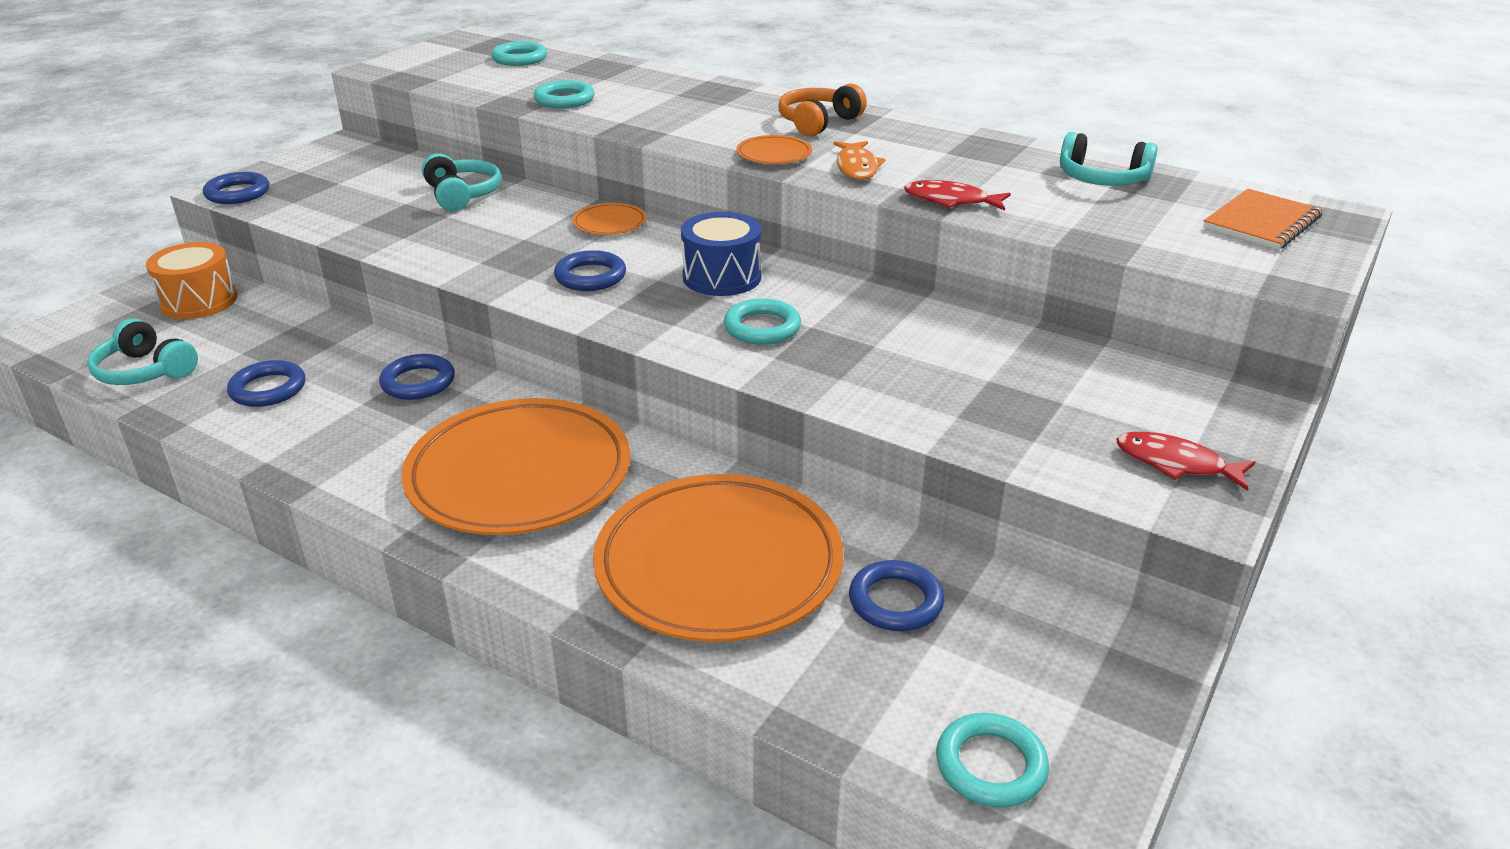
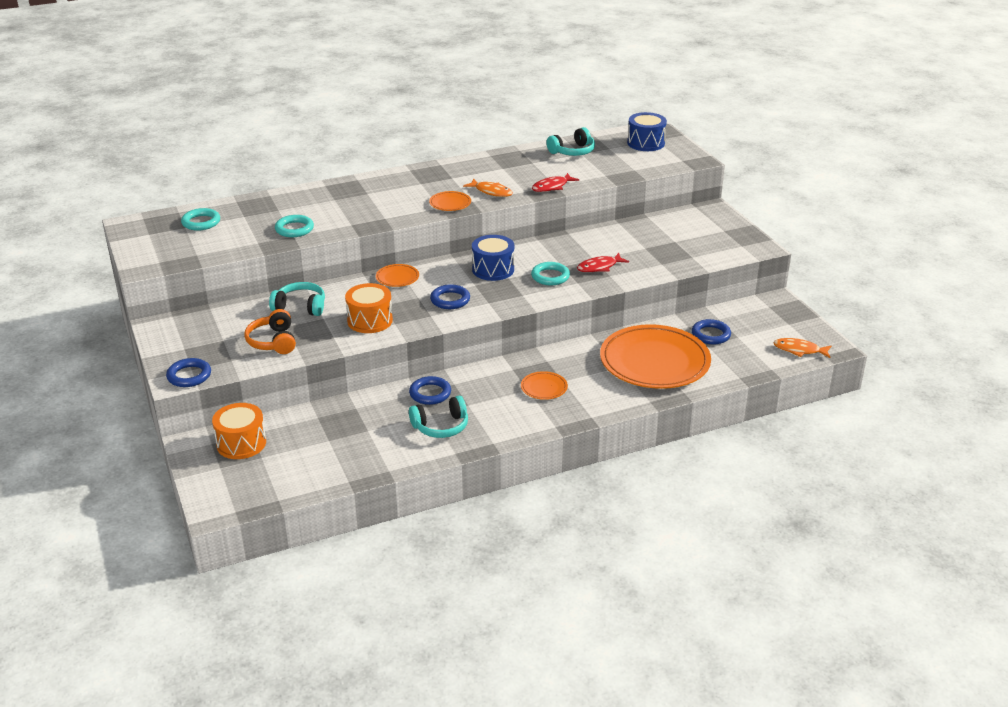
camera: 55 degrees left, 0 degrees up
turquoise headphones [87,319,198,385] -> turquoise headphones moved to [409,396,468,438]
blue ring [227,360,305,407] -> none
orange plate [402,398,630,535] -> orange plate [521,371,568,400], size x0.41
orange headphones [778,84,867,137] -> orange headphones moved to [244,309,296,354]
turquoise ring [936,713,1049,808] -> orange fish [773,338,831,358]
red fish [1117,432,1255,491] -> red fish moved to [577,253,629,272]
orange notebook [1203,189,1323,250] -> blue drum [627,112,667,151]
none -> orange drum [345,283,393,333]

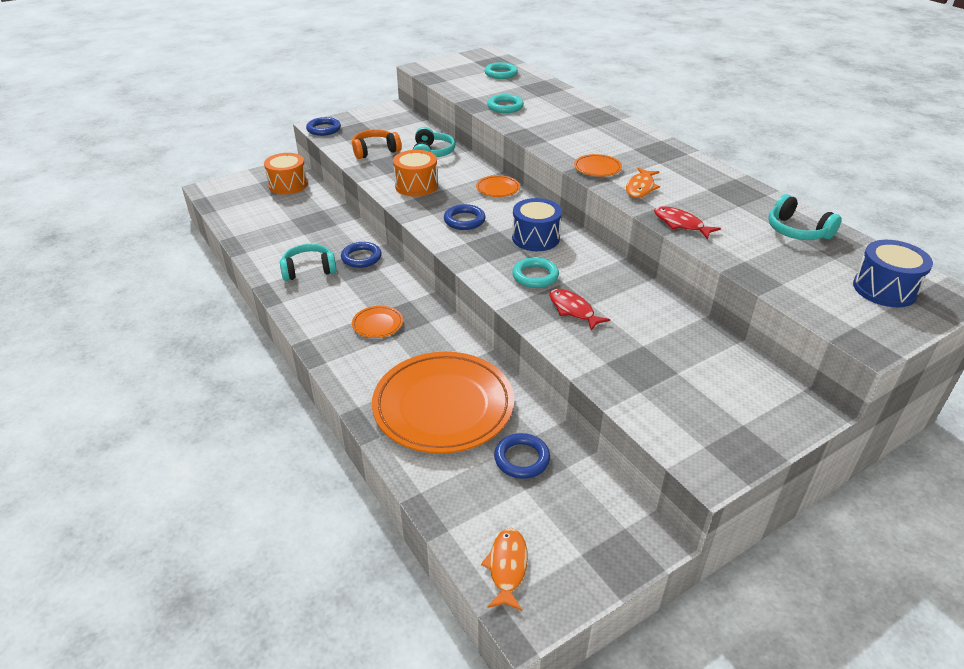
camera: 80 degrees right, 5 degrees up
turquoise headphones [409,396,468,438] -> turquoise headphones turned 105 degrees clockwise [280,244,337,281]

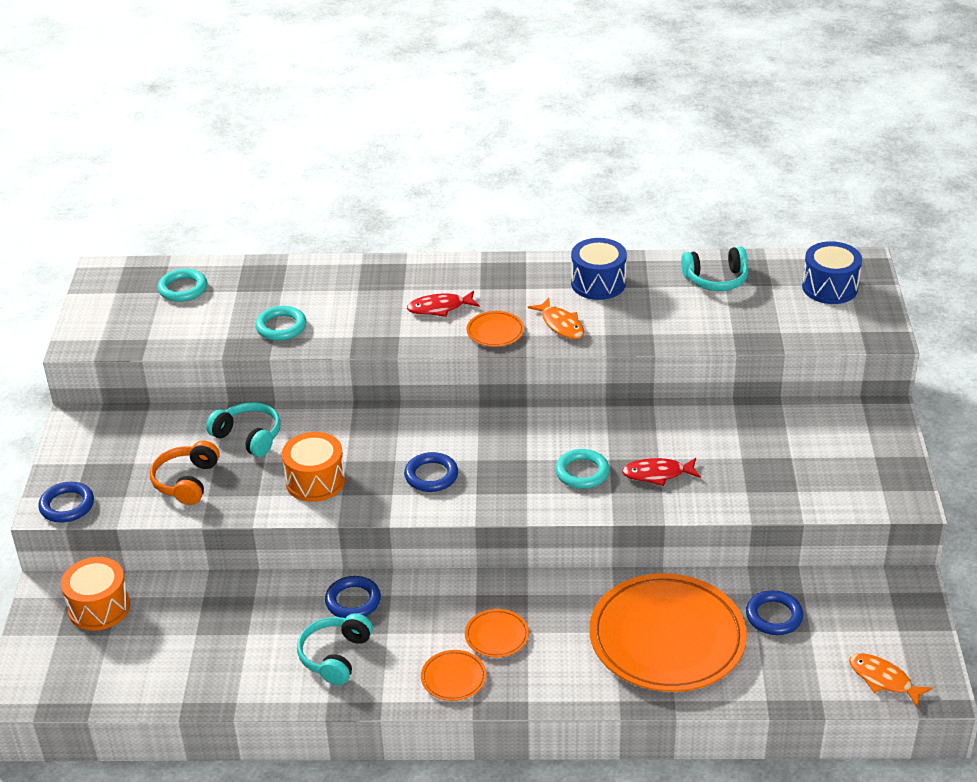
camera: 55 degrees left, 0 degrees up
orange plate [476,175,520,197] -> orange plate moved to [421,650,487,701]
blue drum [512,198,562,251] -> blue drum moved to [571,238,627,300]
red fish [654,206,721,239] -> red fish moved to [407,290,480,317]

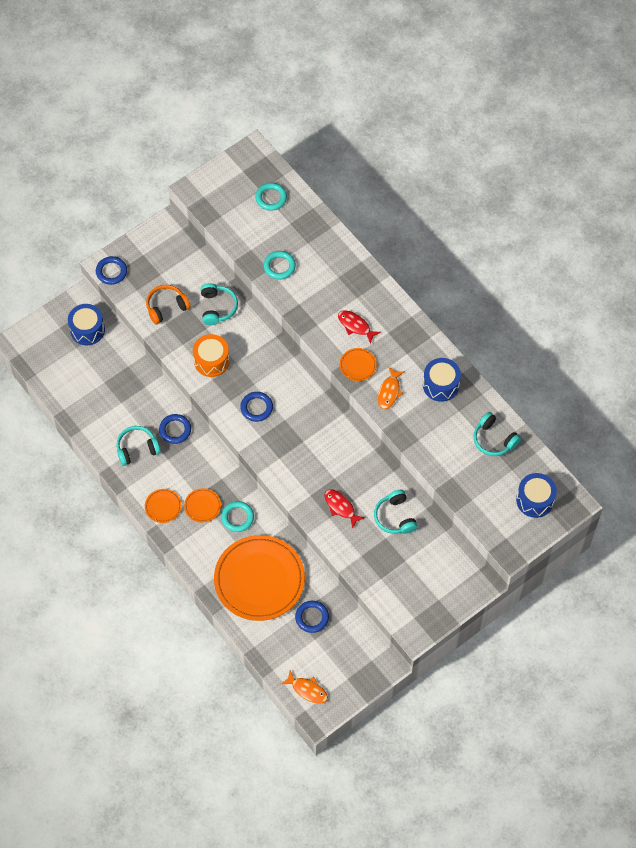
camera: 50 degrees right, 25 degrees up
orange drum [61,557,130,631] -> blue drum [68,304,105,345]
turquoise ring [555,449,610,489] -> turquoise ring moved to [221,501,254,532]
orange fish [849,653,932,707] -> orange fish turned 120 degrees clockwise [281,671,328,704]
none -> turquoise headphones [374,490,418,534]

